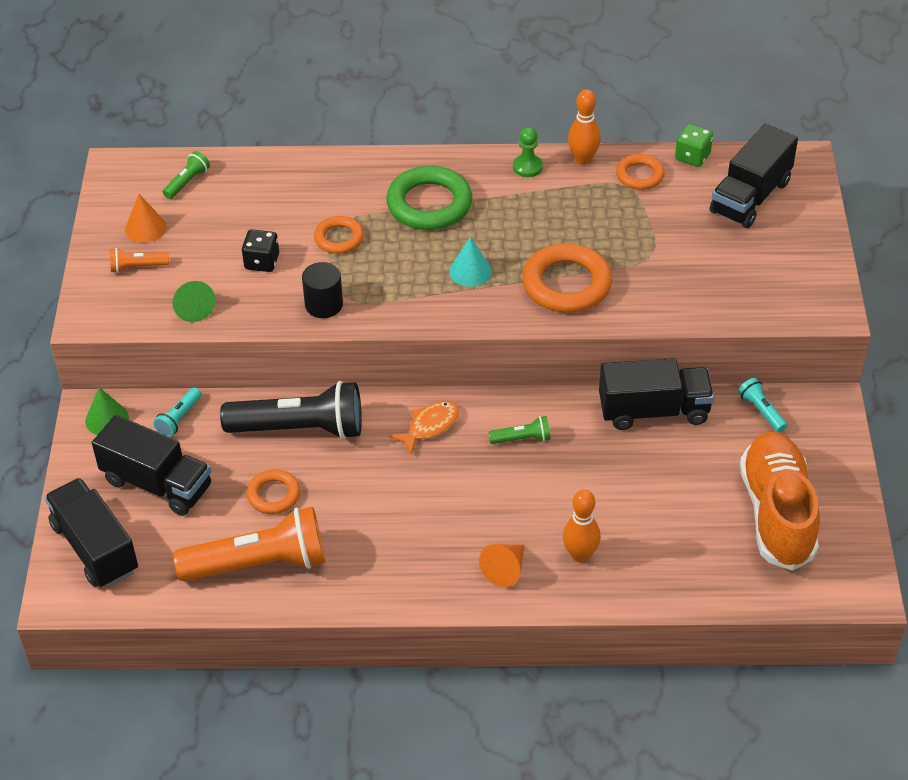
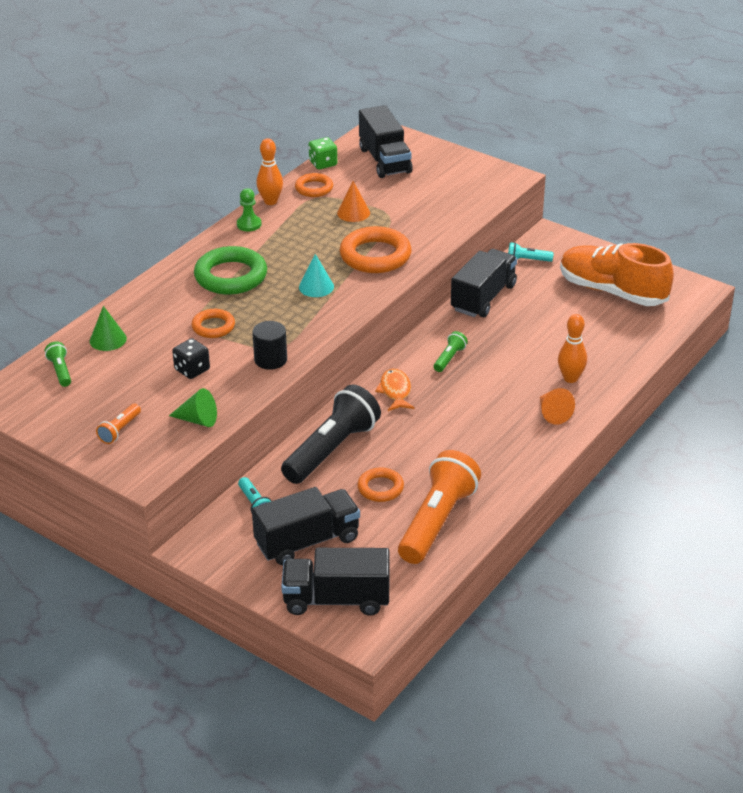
camera: 55 degrees left, 10 degrees down
green cone [85,387,129,435] -> green cone moved to [90,306,127,351]
orange cone [125,194,167,243] -> orange cone moved to [337,181,370,222]

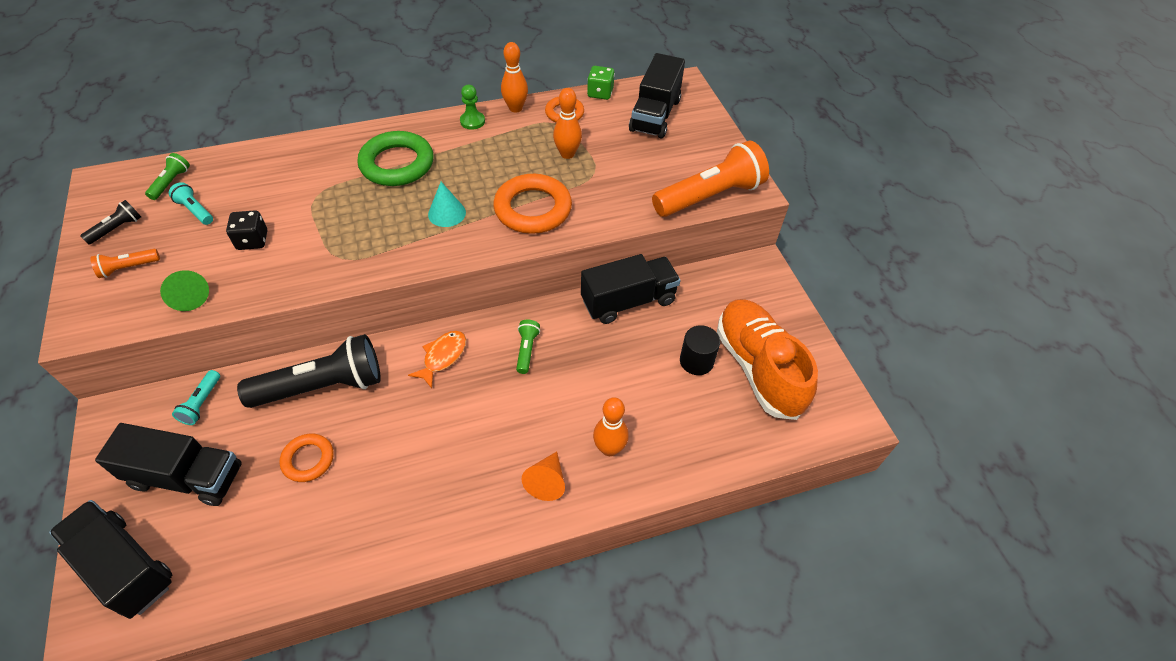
camera: 35 degrees right, 15 degrees up
green cone [90,306,127,351] -> none
orange ring [192,309,235,338] -> none
black cylinder [252,321,287,370] -> black cylinder moved to [680,325,720,375]
orange cone [337,181,370,222] -> orange bowling pin [553,88,582,159]
orange flashlight [398,450,481,564] -> orange flashlight moved to [652,140,769,217]
green flashlight [434,331,468,372] -> green flashlight turned 60 degrees counterclockwise [516,320,540,374]
turquoise flashlight [508,242,554,262] -> turquoise flashlight moved to [169,182,213,225]
none -> black flashlight [80,200,141,245]

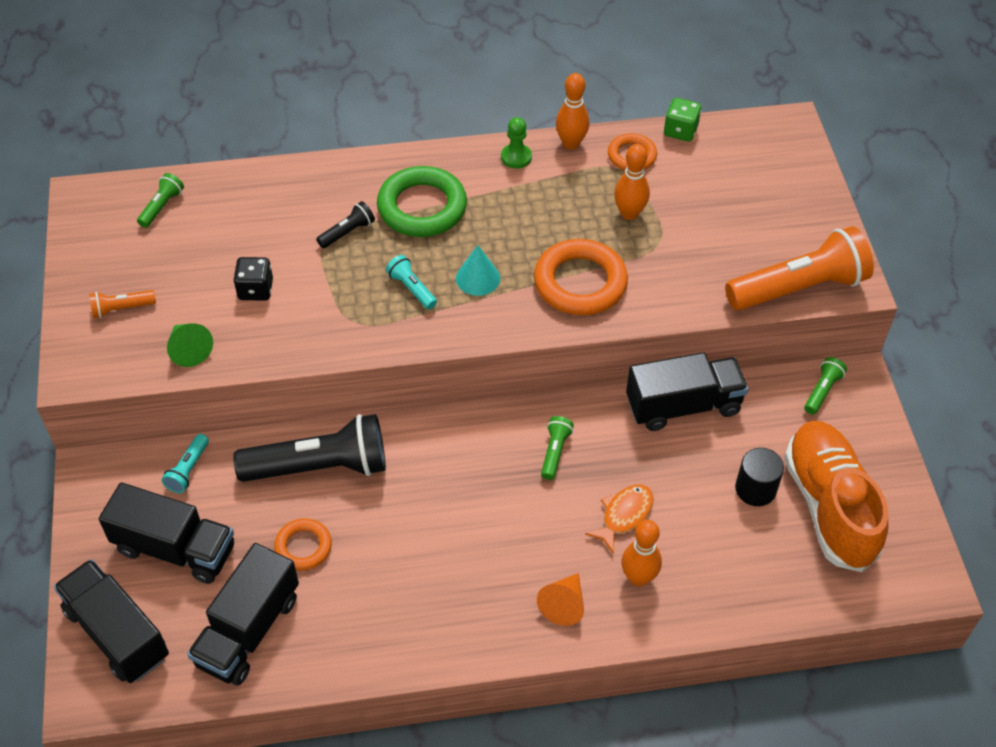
camera: 10 degrees right, 0 degrees up
black flashlight [80,200,141,245] -> black flashlight moved to [317,201,375,248]
turquoise flashlight [169,182,213,225] -> turquoise flashlight moved to [386,255,437,309]
orange fish [408,331,466,388] -> orange fish moved to [585,485,654,554]
black truck [629,53,685,139] -> black truck moved to [187,543,299,686]
none -> green flashlight [804,357,847,414]

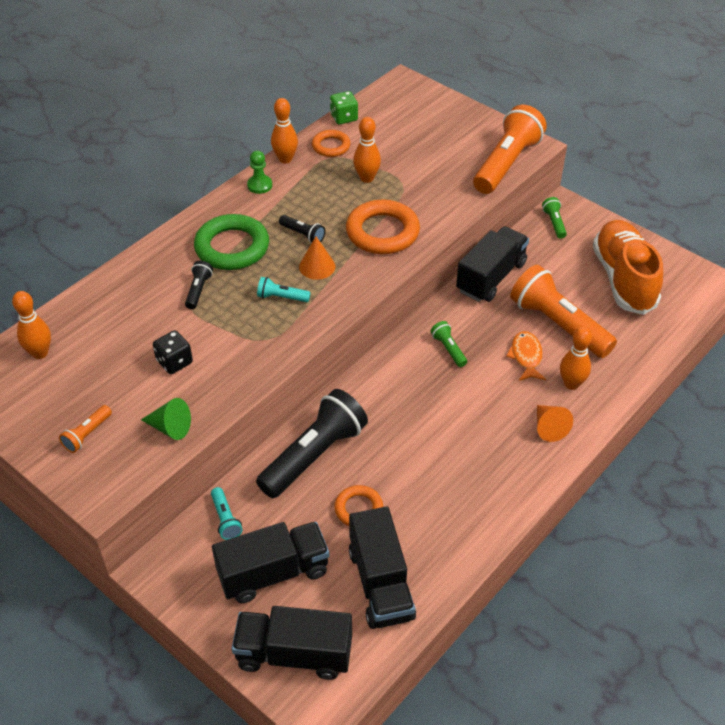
camera: 40 degrees left, 5 degrees down
green flashlight [137,173,184,228] -> orange bowling pin [12,291,51,359]
turquoise cone [456,245,500,296] -> orange cone [299,237,335,280]
black cylinder [735,448,784,506] -> none
orange shoe [784,421,888,572] -> orange shoe turned 45 degrees clockwise [593,220,663,315]
none -> black flashlight [279,215,325,243]
none -> orange flashlight [510,265,617,358]

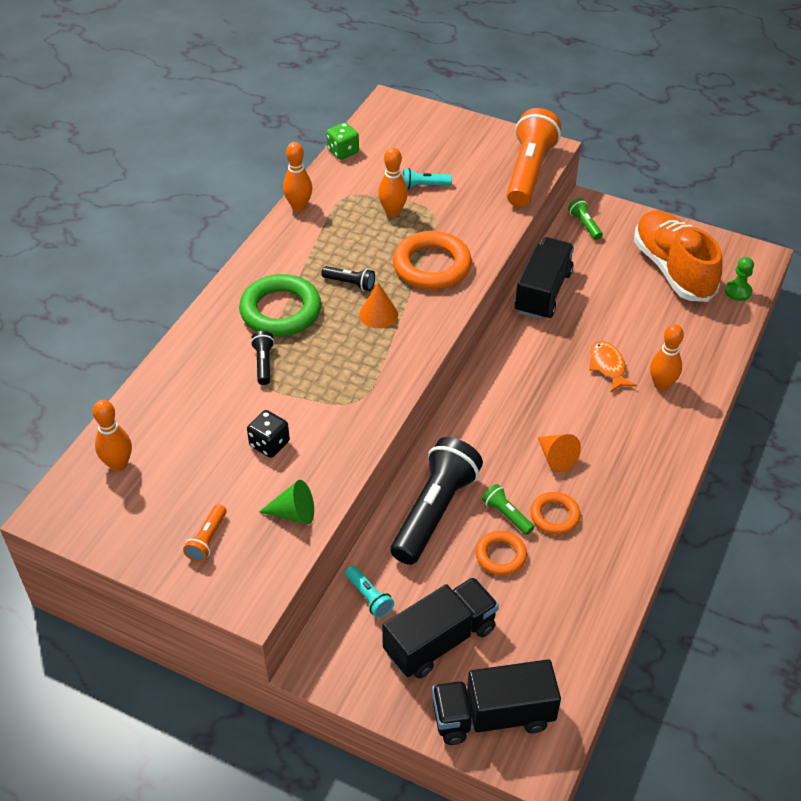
camera: 15 degrees left, 0 degrees up
green pawn [247,151,272,194] -> green pawn moved to [725,257,754,301]
turquoise flashlight [257,277,311,302] -> turquoise flashlight moved to [402,168,452,189]
orange ring [312,130,350,157] -> orange ring moved to [530,492,581,535]
black truck [349,506,416,629] -> none
green flashlight [430,321,467,367] -> green flashlight moved to [482,484,534,535]
orange flashlight [510,265,617,358] -> none
orange cone [537,405,573,442] -> orange cone moved to [538,434,581,472]

